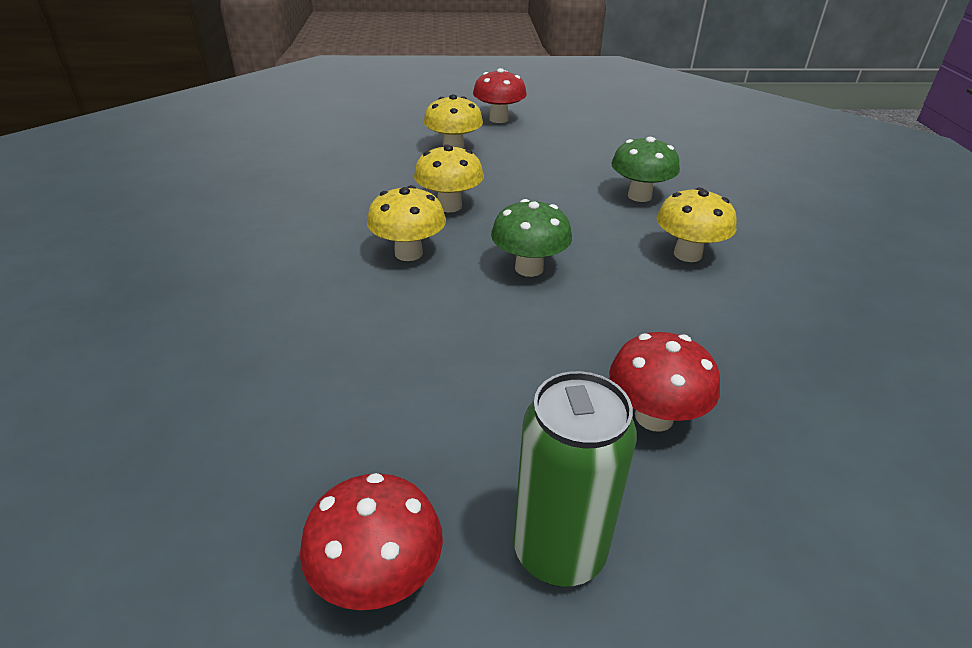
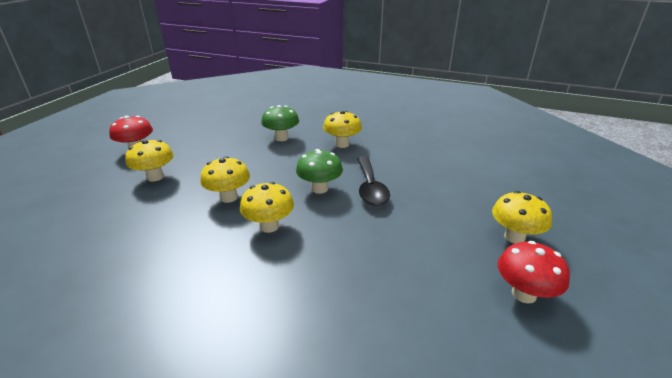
camera: 65 degrees left, 5 degrees down
green can [514,371,637,587] -> yellow mushroom [492,191,552,244]
red mushroom [609,332,720,432] -> none
none -> black spoon [357,157,390,206]

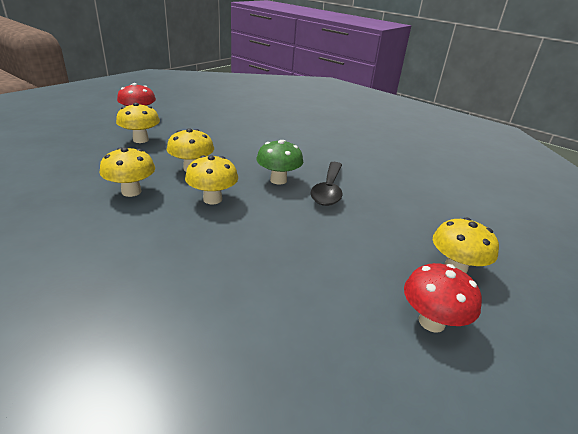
camera: 15 degrees right, 0 degrees up
green mushroom [261,105,299,141] -> none
yellow mushroom [323,111,362,148] -> yellow mushroom moved to [100,147,155,197]

